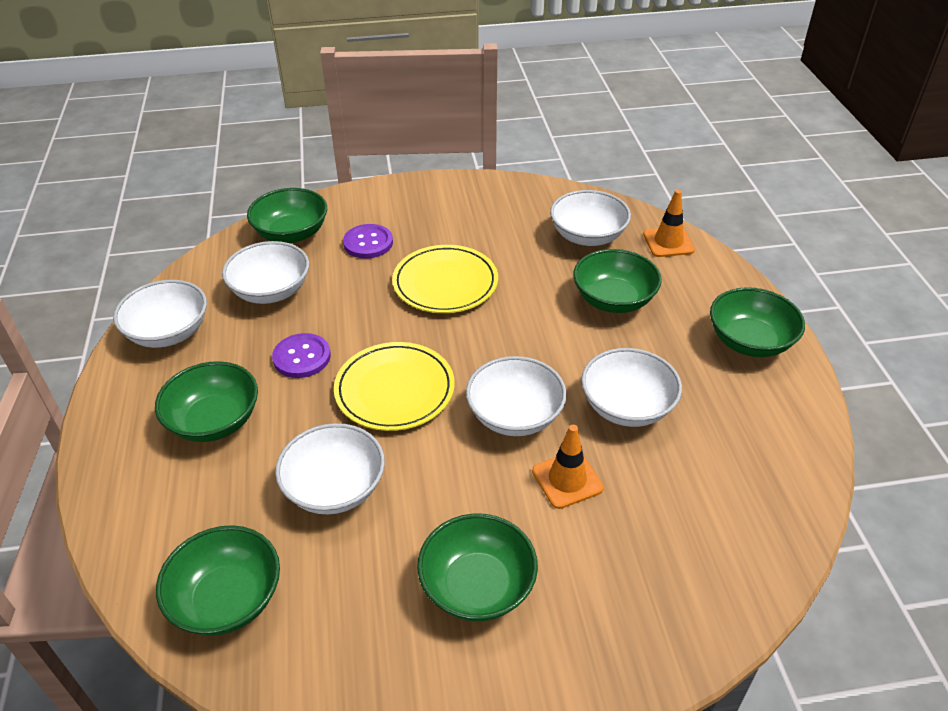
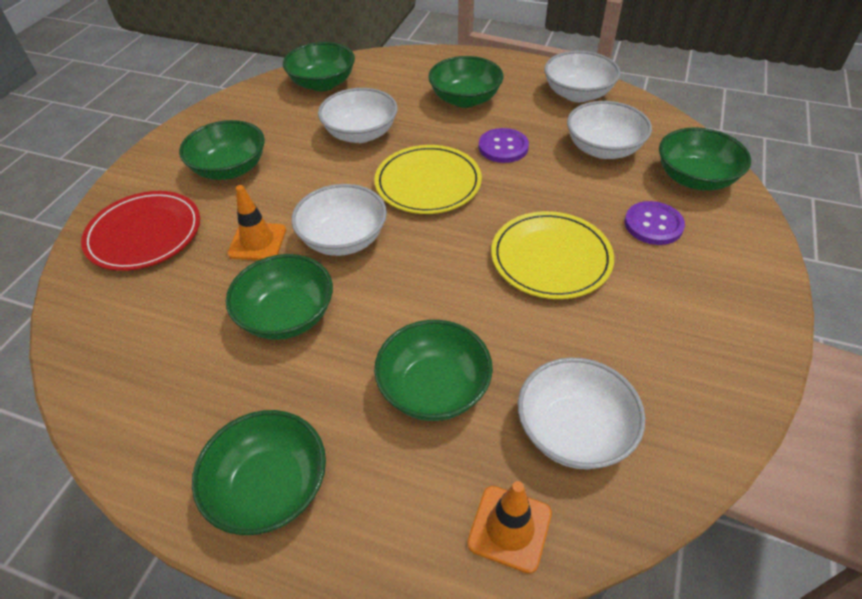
camera: 120 degrees right, 5 degrees up
white bowl [581,348,682,427] -> green bowl [226,254,333,340]
none -> red plate [81,191,200,271]

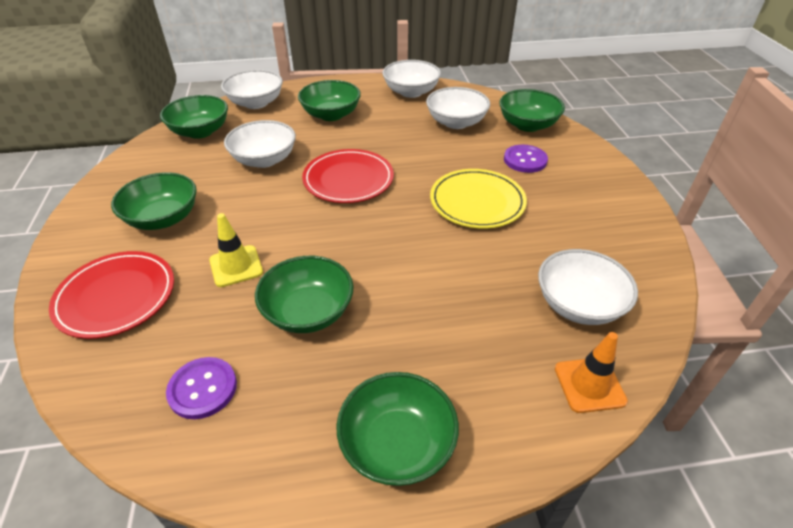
camera: 30 degrees left, 5 degrees down
orange traffic cone [227,185,286,260] -> yellow traffic cone [209,213,263,287]
white bowl [291,184,387,256] -> white bowl moved to [221,69,283,109]
yellow plate [374,145,482,214] -> red plate [302,149,394,203]
green bowl [374,320,493,421] -> none
purple button [479,128,529,163] -> purple button moved to [166,357,237,419]

